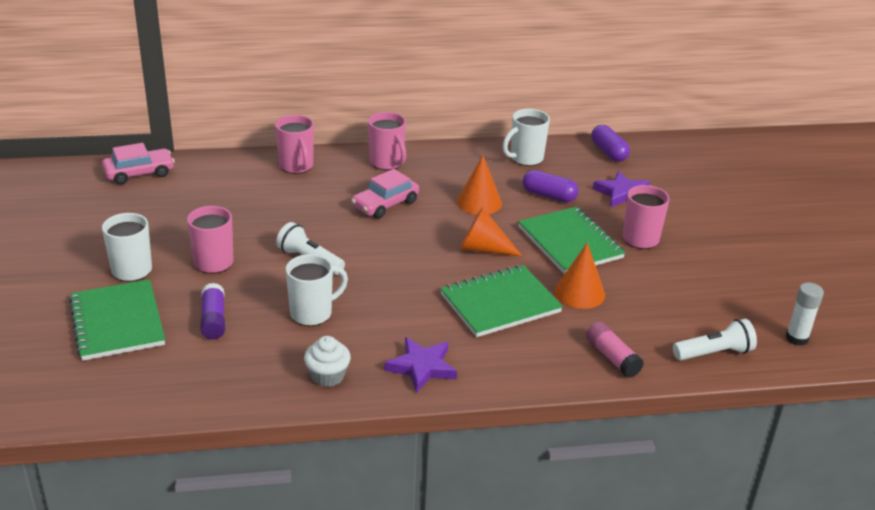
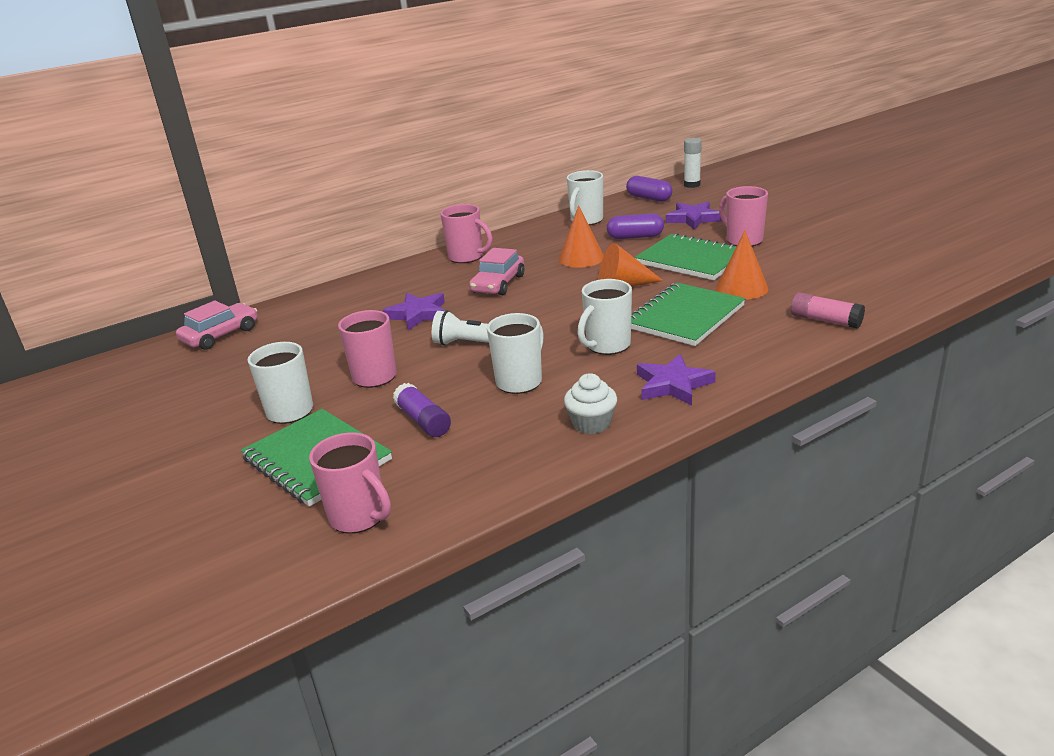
camera: 20 degrees left, 5 degrees down
pink mug [275,115,314,174] -> pink mug moved to [309,432,391,534]
white flashlight [673,319,757,361] -> none
white glue stick [786,282,824,346] -> white glue stick moved to [684,138,702,188]
none -> purple star [382,293,445,330]
none -> white mug [577,279,632,355]

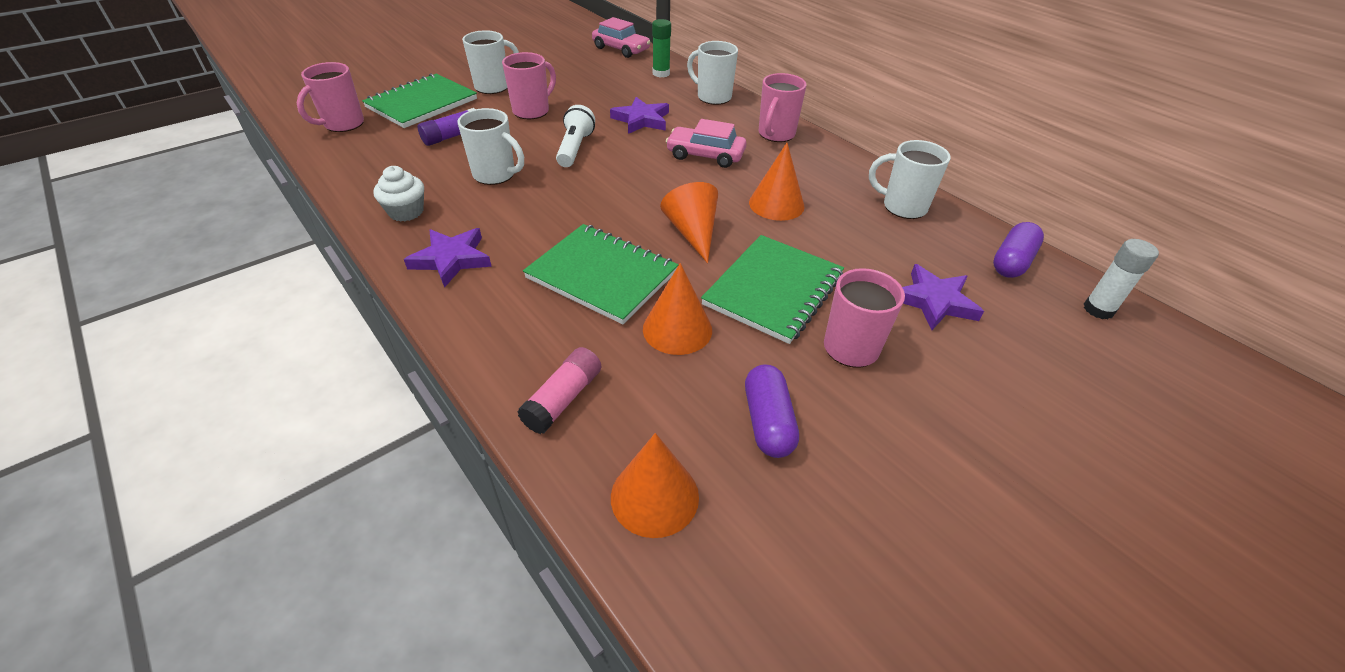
camera: 80 degrees right, 15 degrees up
white mug [577,279,632,355] -> white mug moved to [687,41,738,105]
purple capsule [607,214,664,239] -> purple capsule moved to [745,364,799,458]
none -> orange cone [611,433,699,538]
none -> green glue stick [652,19,671,78]

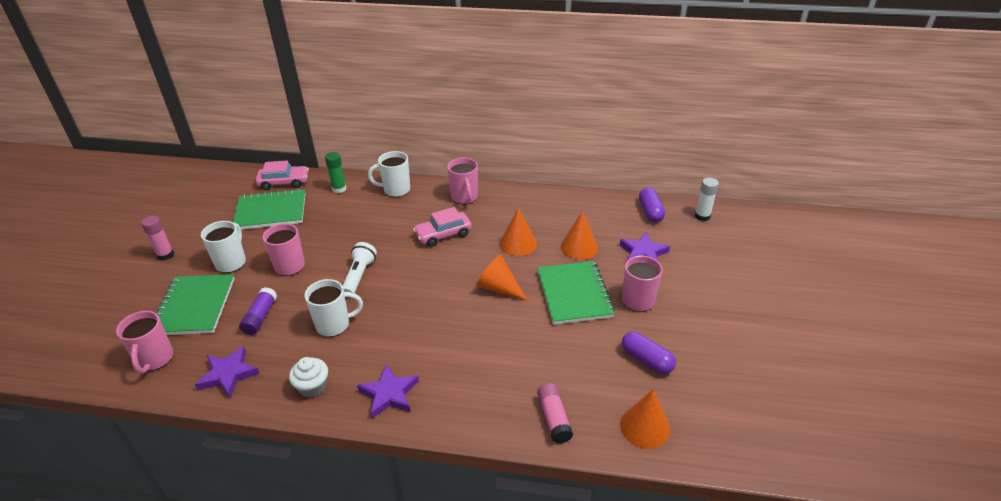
camera: 40 degrees left, 5 degrees down
green notebook [523,224,679,325] -> green notebook moved to [233,189,305,230]
white flashlight [556,105,595,167] -> white flashlight turned 45 degrees clockwise [343,242,377,293]
purple star [610,97,669,134] -> purple star moved to [195,346,260,398]
orange cone [643,263,712,355] -> orange cone moved to [561,211,598,260]
white mug [869,140,951,219] -> none
none -> pink glue stick [141,216,174,260]

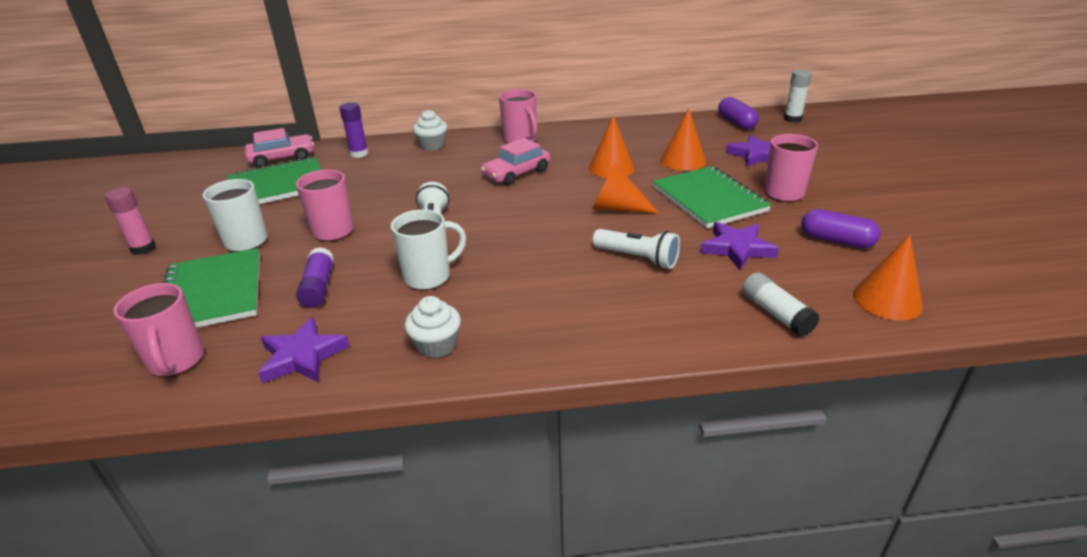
camera: 15 degrees left, 5 degrees down
green glue stick [325,152,347,193] -> purple glue stick [340,102,368,158]
purple star [357,364,419,418] -> purple star moved to [700,222,779,270]
white mug [368,151,410,197] -> white cupcake [413,110,447,150]
pink glue stick [537,383,573,444] -> white glue stick [742,272,819,337]
none -> white flashlight [593,229,680,269]

